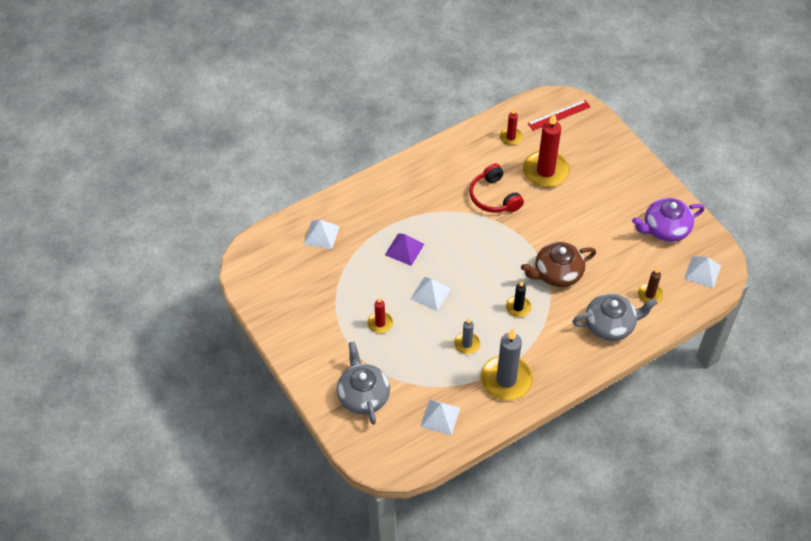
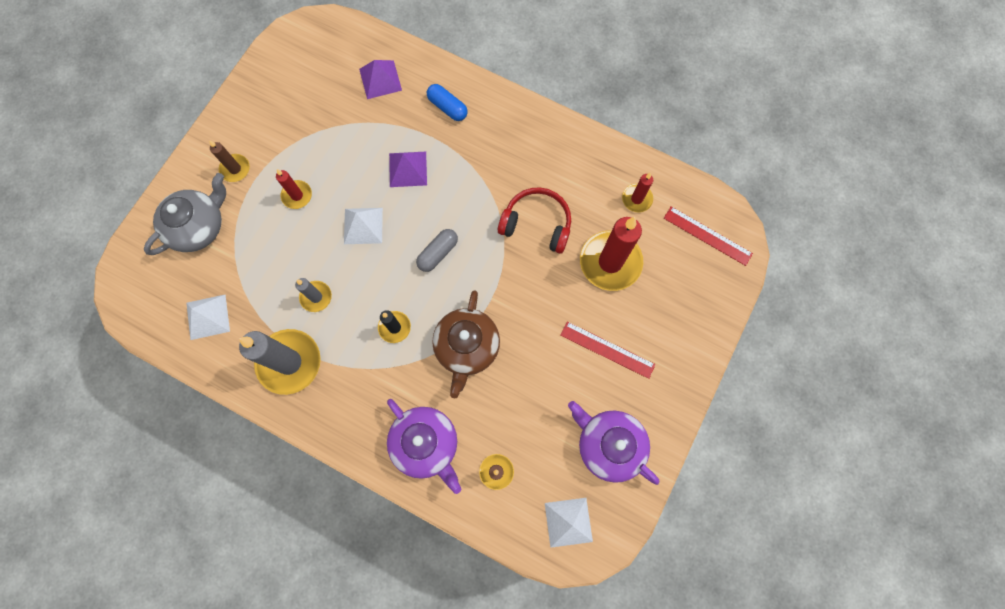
camera: 60 degrees right, 20 degrees up
white pyramid [304,219,340,250] -> purple pyramid [359,60,402,99]
red headphones [469,163,524,213] -> red headphones turned 75 degrees clockwise [498,187,571,254]
brown teapot [521,242,596,287] -> brown teapot turned 120 degrees counterclockwise [432,290,500,398]
grey teapot [572,293,658,341] -> purple teapot [387,399,462,494]
none -> brown candle [209,140,250,182]
none -> grey capsule [416,229,458,272]
none -> blue capsule [427,84,468,121]
none -> red ruler [560,322,656,379]

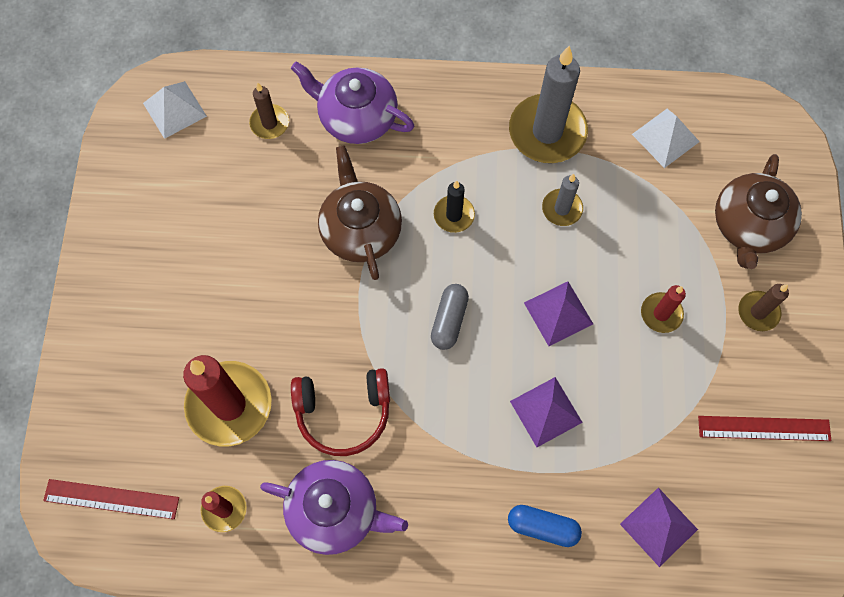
camera: 155 degrees right, 5 degrees down
grey teapot [144,173,226,255] -> brown teapot [715,154,802,269]
white pyramid [344,208,383,244] -> purple pyramid [524,281,593,346]
red ruler [560,322,656,379] -> red ruler moved to [698,416,831,441]
purple teapot [568,401,659,485] -> purple teapot moved to [260,460,408,555]

